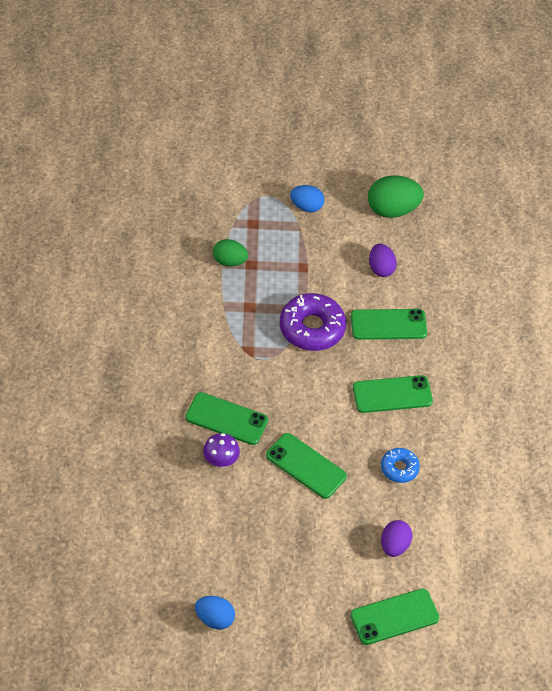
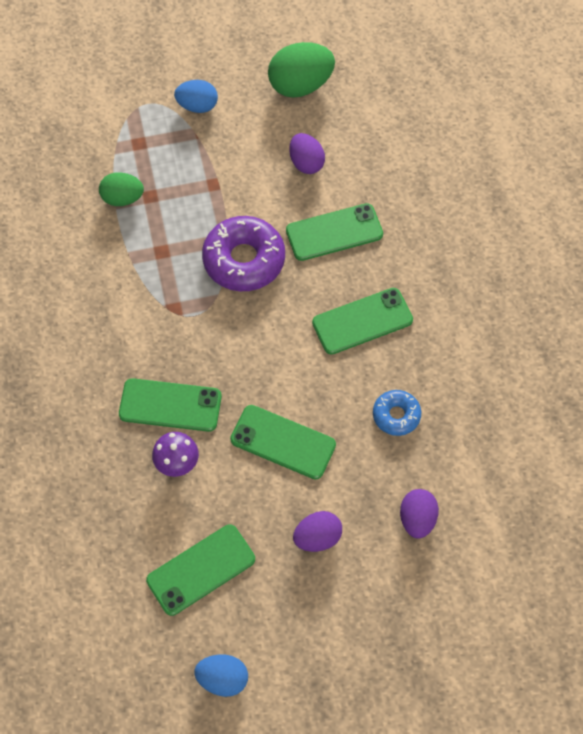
camera: 10 degrees left, 10 degrees up
green phone [350,589,439,645] -> green phone moved to [146,524,255,616]
none -> purple egg [293,511,342,552]

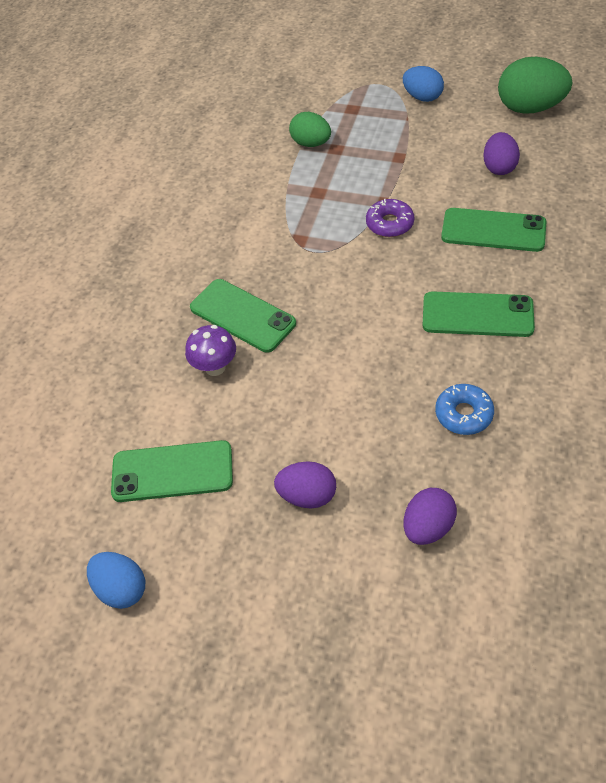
camera: 35 degrees right, 10 degrees down
purple donut [202,216,285,291] -> purple donut [366,198,414,237], size x0.55
green phone [230,405,336,480] -> none

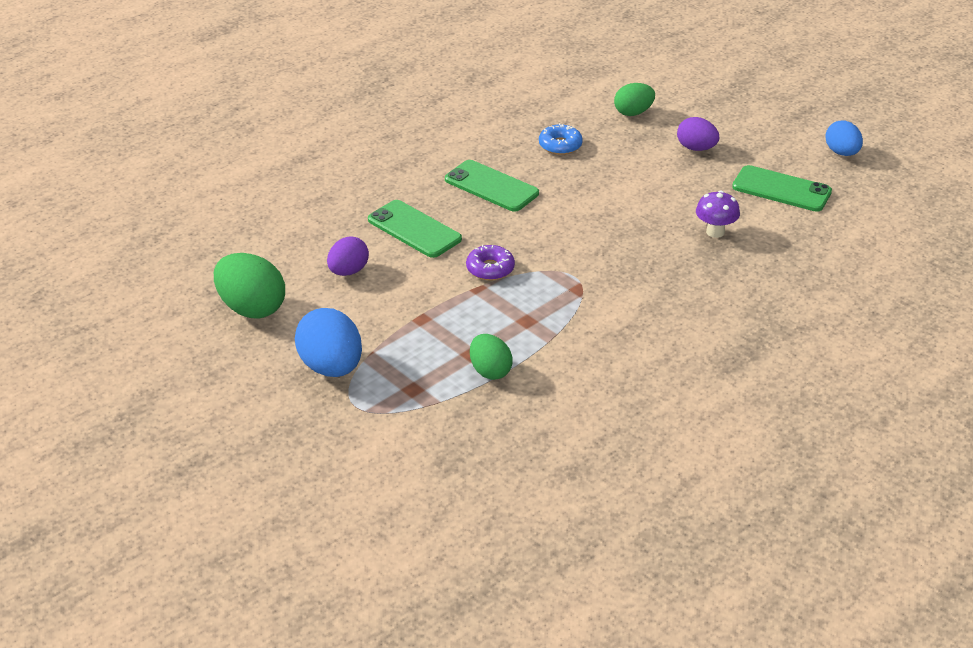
camera: 155 degrees left, 15 degrees down
green phone [190,279,296,353] -> none
blue egg [403,66,444,102] -> blue egg [295,308,362,377], size x1.59
purple egg [403,488,457,545] -> green egg [614,83,655,116]

